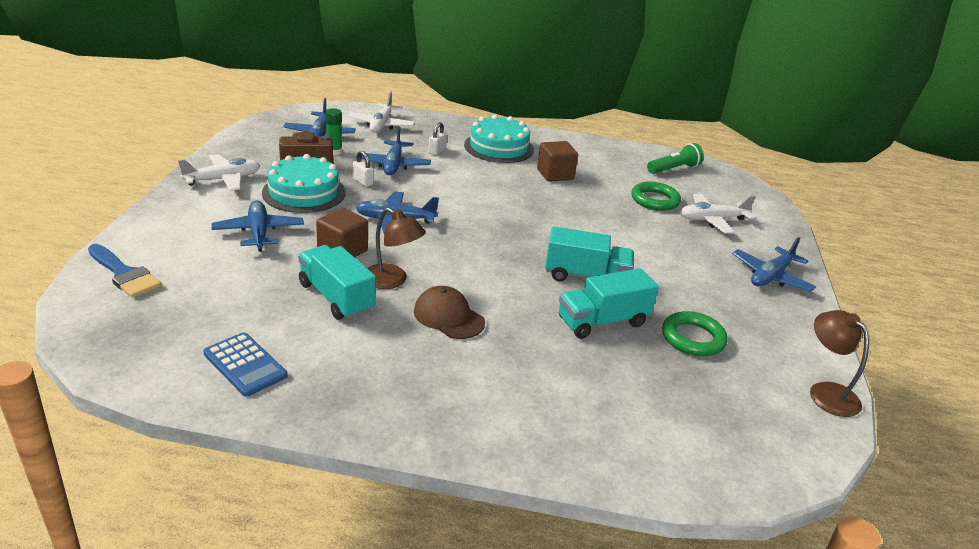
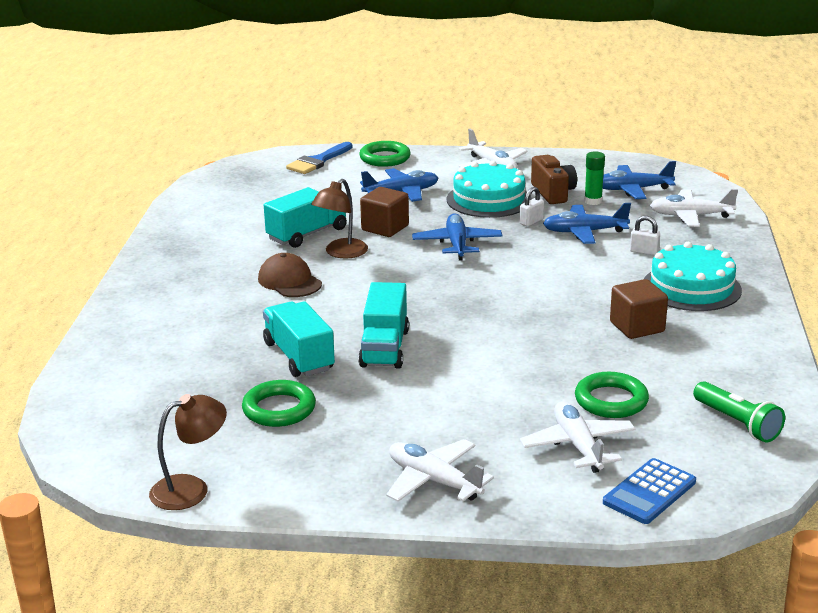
camera: 90 degrees right, 5 degrees down
blue calculator [203,332,288,397] -> blue calculator moved to [603,458,696,524]
brown cap [414,286,485,339] -> brown cap turned 75 degrees counterclockwise [258,253,322,297]
blue plane [732,237,816,292] -> white plane [386,439,494,502]
none -> green ring [359,141,410,167]

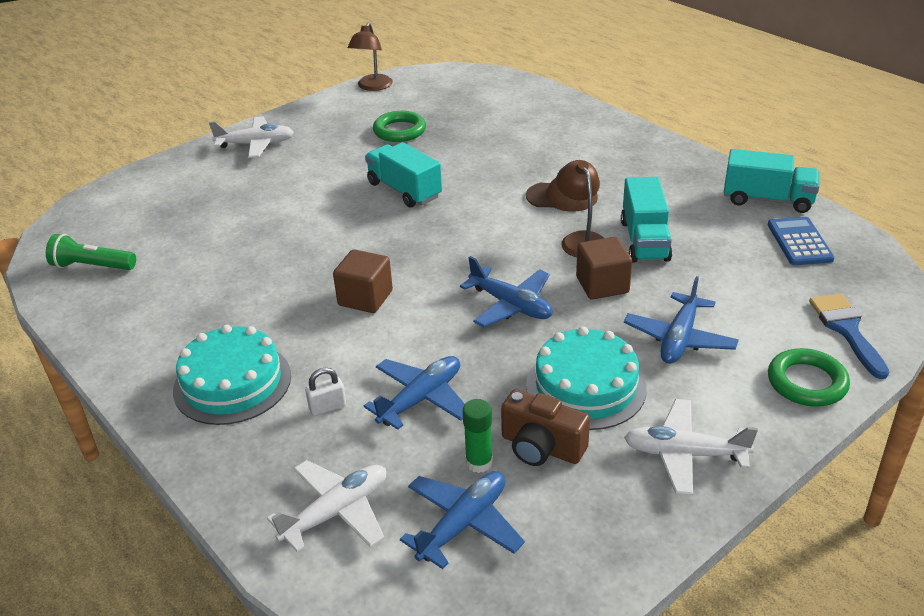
camera: 135 degrees right, 10 degrees up
turquoise truck [263,301,335,377] -> turquoise truck moved to [724,149,820,213]
white padlock [520,187,544,227] -> none
white plane [520,401,636,473] -> none
green ring [575,372,649,418] -> none
blue calculator [603,458,696,524] -> blue calculator moved to [768,217,835,265]
brown cube [610,279,668,339] -> brown cube moved to [333,249,393,313]

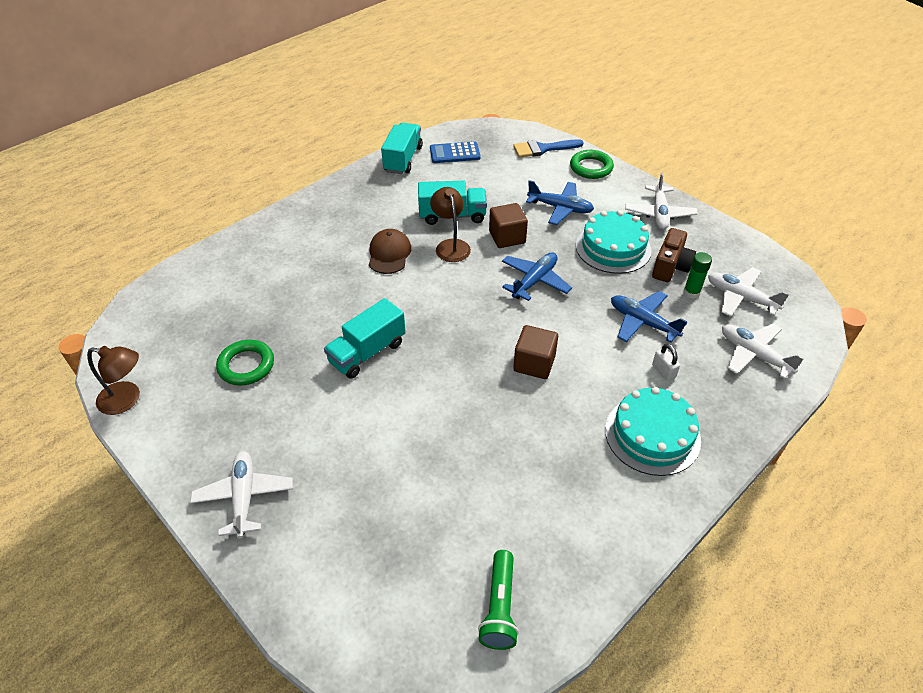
camera: 95 degrees left, 10 degrees up
blue plane [400,471,525,569] -> white plane [708,267,789,317]
brown lamp [556,160,604,257] -> brown lamp turned 90 degrees clockwise [430,187,471,262]

